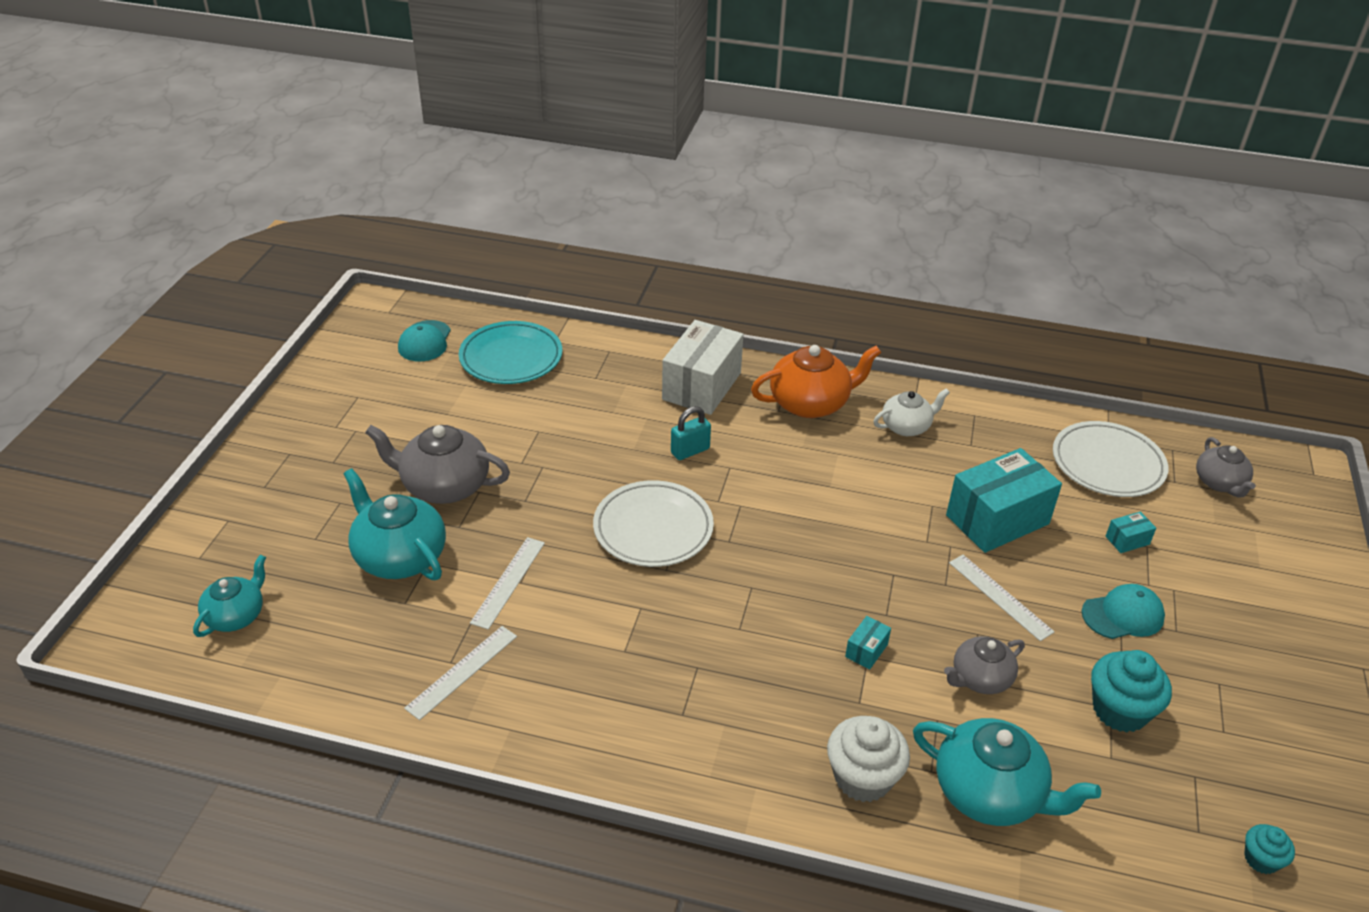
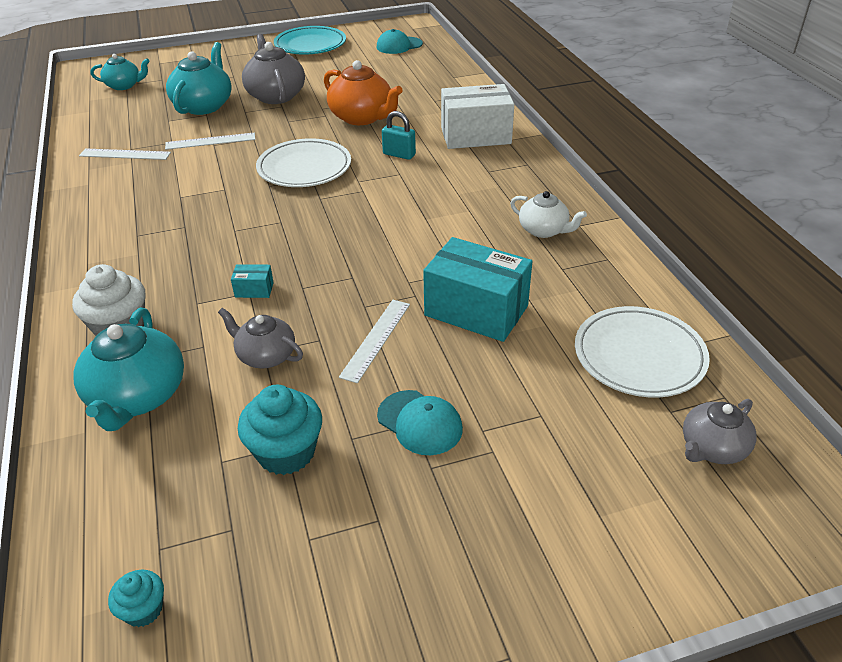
camera: 60 degrees right, 0 degrees up
turquoise plate [459,321,562,384] -> turquoise plate moved to [274,26,346,55]
orange teapot [751,345,881,418] -> orange teapot moved to [324,60,403,125]
turquoise box [1105,511,1156,553] -> none

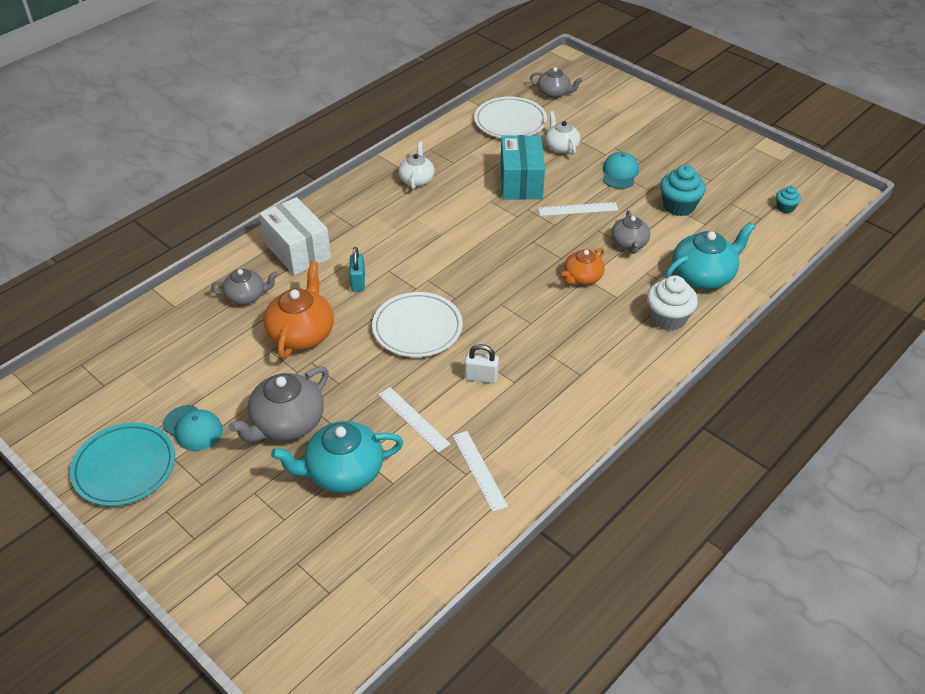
camera: 120 degrees left, 5 degrees up
turquoise teapot [90,54,150,90] -> none
turquoise box [231,264,274,298] -> orange teapot [562,248,605,285]
turquoise cap [377,29,423,54] -> turquoise cap moved to [163,405,223,451]
none -> grey teapot [211,269,278,305]
none -> white padlock [465,344,499,383]
none -> white teapot [545,111,581,155]

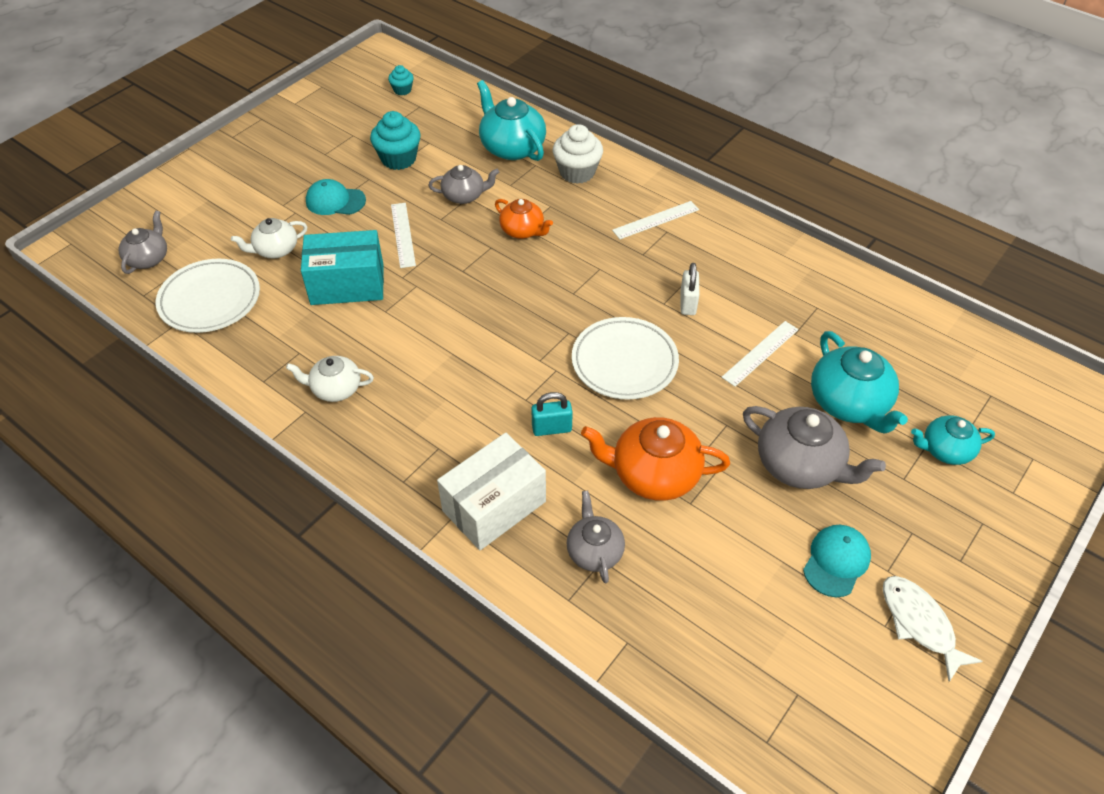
camera: 95 degrees left, 5 degrees up
turquoise plate [70,423,175,506] -> white fish [883,576,983,682]
white ruler [453,431,508,512] -> white ruler moved to [612,201,699,239]
none -> turquoise teapot [911,415,995,465]

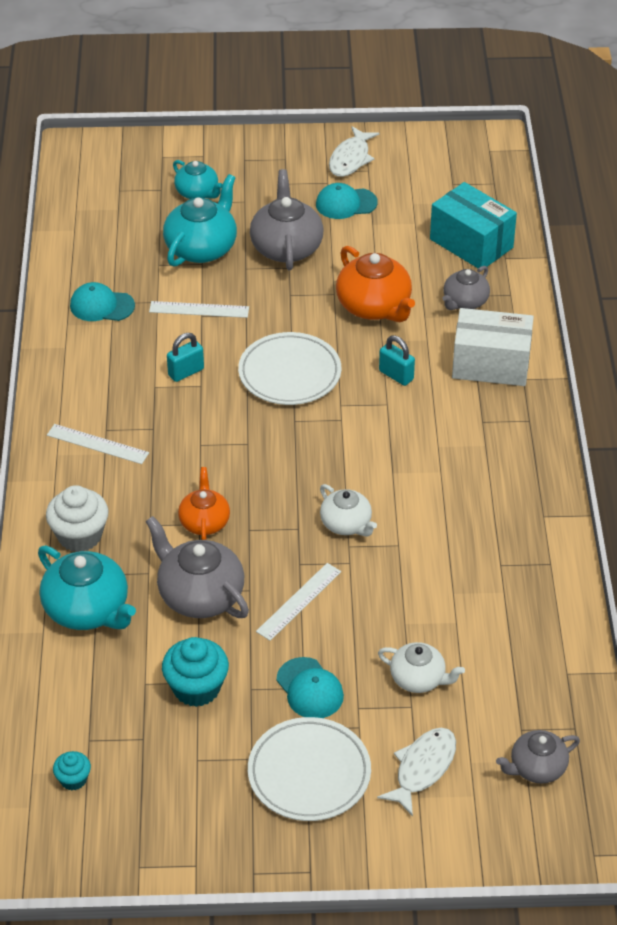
camera: 130 degrees left, 5 degrees down
white plate [156,259,260,333] -> white plate moved to [248,717,371,821]
white teapot [286,356,374,402] -> white teapot moved to [320,484,377,536]
turquoise box [301,230,384,305] -> turquoise box moved to [430,182,517,268]
grey teapot [428,165,499,204] -> grey teapot [145,516,249,618], size x1.63
turquoise teapot [477,80,546,161] -> turquoise teapot turned 60 degrees counterclockwise [38,546,136,630]
white padlock [680,263,699,315] -> turquoise padlock [167,333,204,382]
none -> turquoise cap [70,282,135,321]
none -> white fish [377,728,456,816]

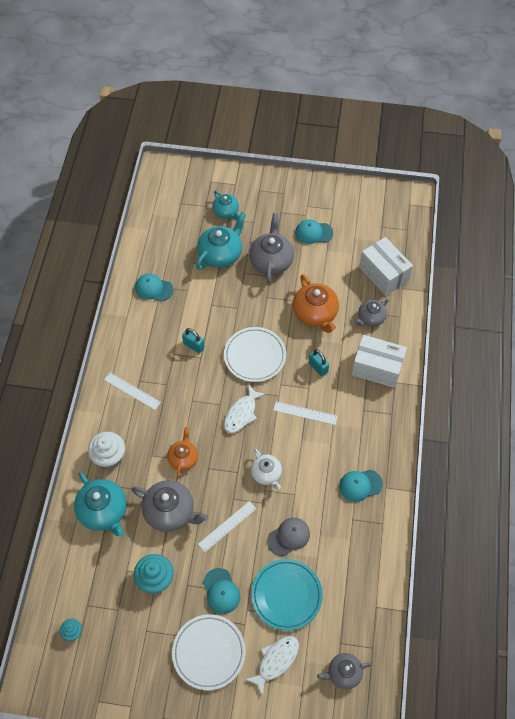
camera: 10 degrees right, 15 degrees up
grey teapot [145,516,249,618] -> grey teapot turned 150 degrees clockwise [132,480,208,532]
white ruler [149,301,249,318] -> white ruler moved to [273,401,338,425]
turquoise padlock [167,333,204,382] -> turquoise padlock turned 60 degrees clockwise [182,328,205,353]
white fish [329,126,379,177] -> white fish moved to [224,384,266,433]
white teapot [378,642,465,693] -> turquoise plate [251,559,323,631]
turquoise box [430,182,517,268] -> white box [359,237,413,296]
none -> grey cap [267,518,310,556]
none -> turquoise cap [339,470,383,502]

